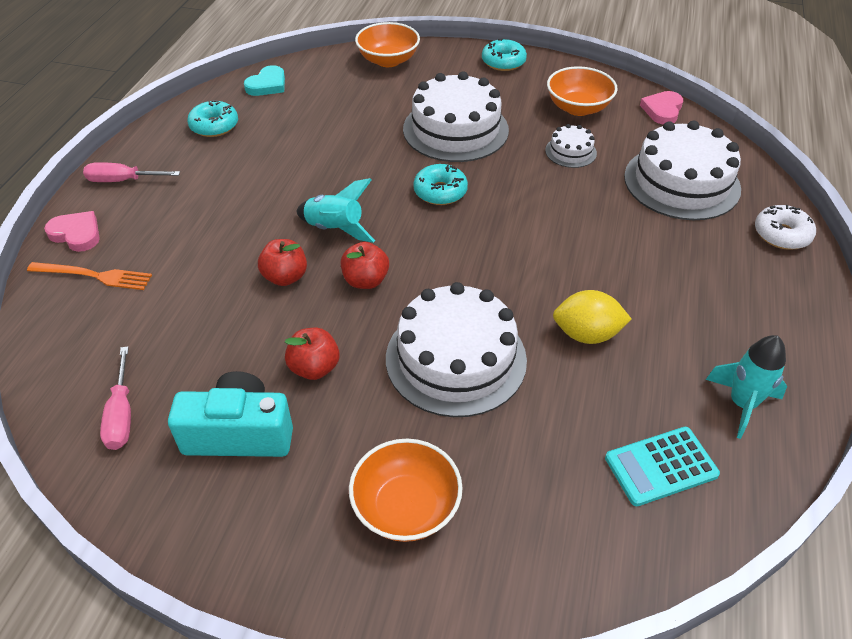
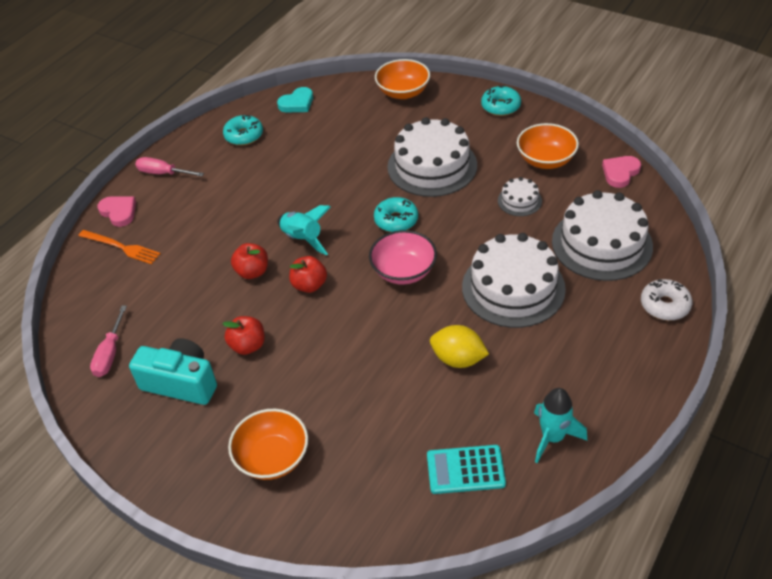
camera: 20 degrees right, 0 degrees up
white cake [386,282,527,417] -> white cake moved to [462,233,566,328]
none -> pink bowl [369,230,437,284]

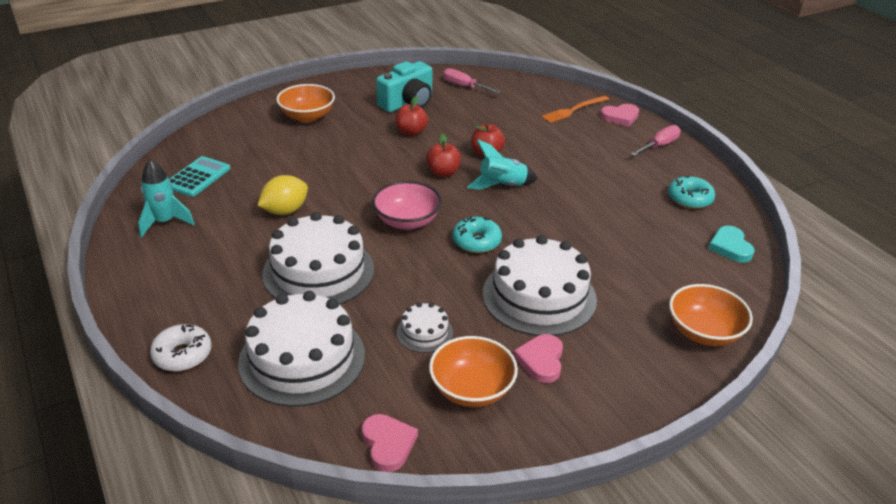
camera: 115 degrees right, 10 degrees down
turquoise donut [481,86,521,116] -> none
none -> pink heart [514,334,563,383]

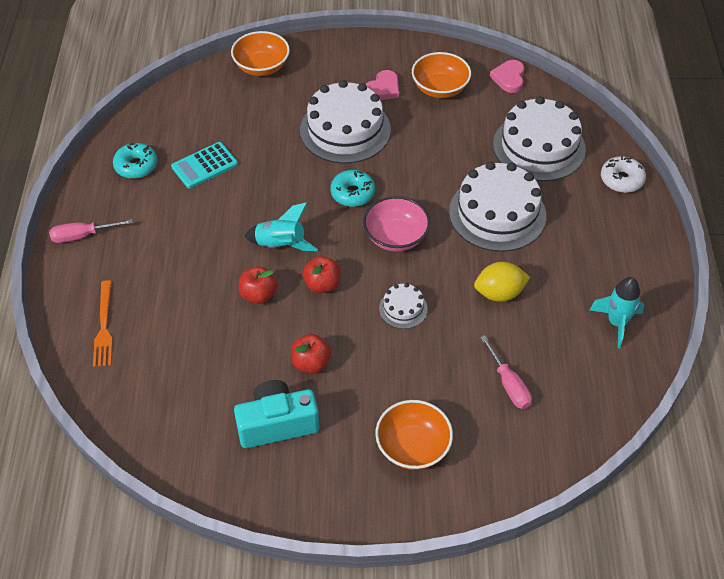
camera: 150 degrees left, 15 degrees up
turquoise calculator [169,156,230,197] -> turquoise calculator moved to [171,142,238,189]
white cake [397,303,453,353] -> white cake moved to [379,283,428,329]
pink screwdriver [443,68,501,93] -> pink screwdriver moved to [480,335,532,409]
orange fork [541,96,609,123] -> orange fork turned 90 degrees clockwise [93,280,112,367]
pink heart [600,104,639,127] -> none
turquoise heart [708,226,755,263] -> none

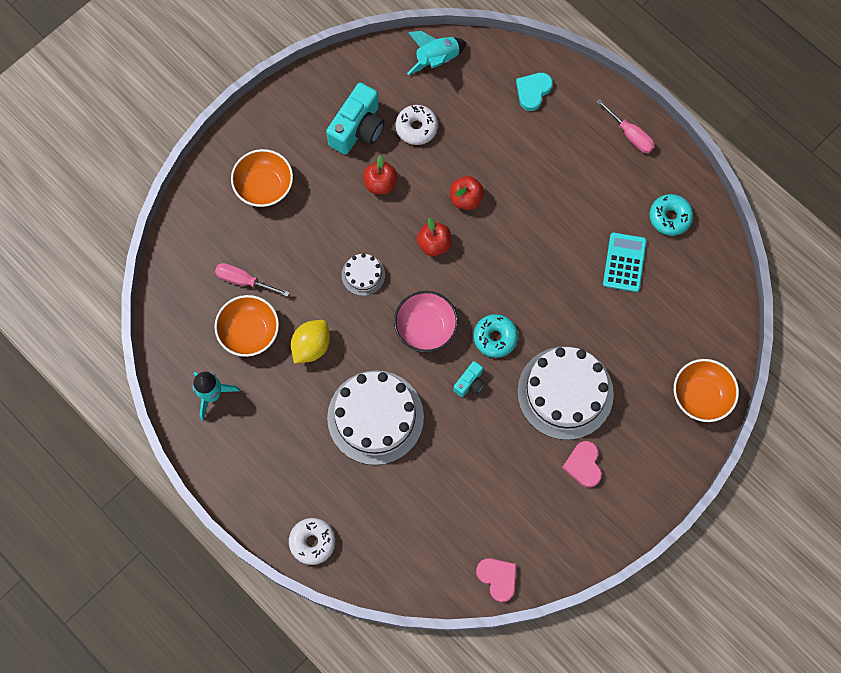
camera: 135 degrees right, 20 degrees up
pink screwdriver [49,219,133,243] -> pink screwdriver turned 105 degrees clockwise [596,99,655,153]
orange fork [93,280,112,367] -> turquoise heart [516,73,553,111]
turquoise rocket [244,202,318,251] -> turquoise rocket moved to [407,31,467,75]
orange bowl [412,52,471,98] -> orange bowl moved to [214,295,279,357]
white cake [493,96,586,181] -> none
none -> white donut [395,105,438,145]
none -> turquoise camera [453,361,485,397]

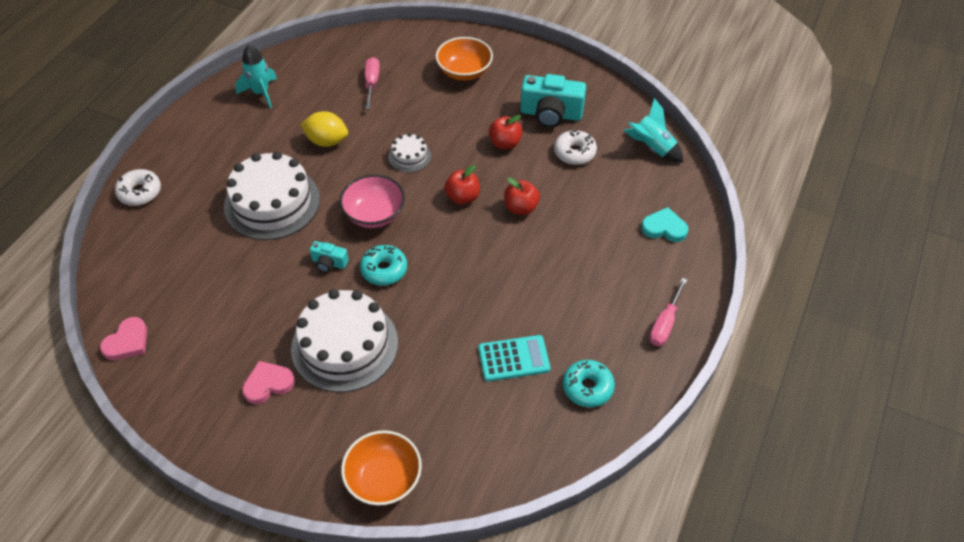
camera: 70 degrees right, 20 degrees down
orange bowl [214,295,279,357] -> none

